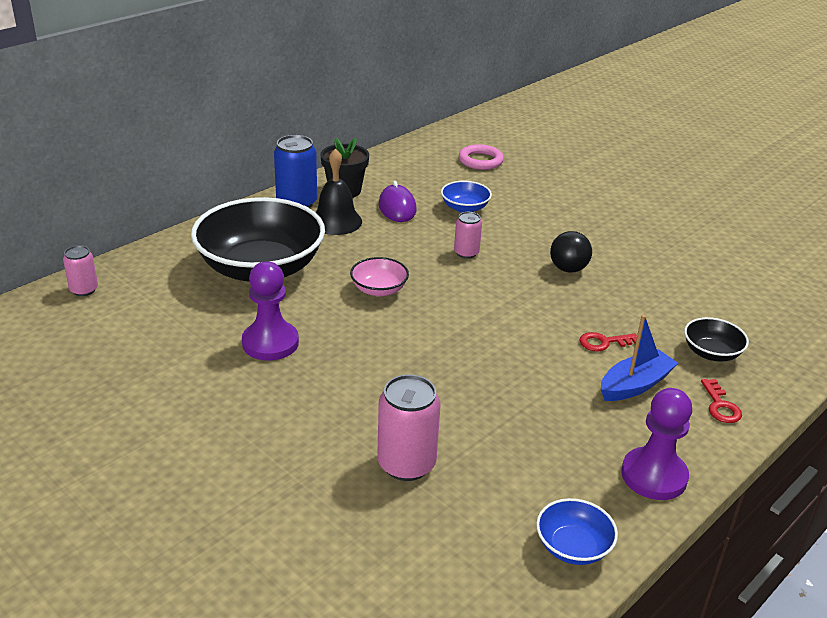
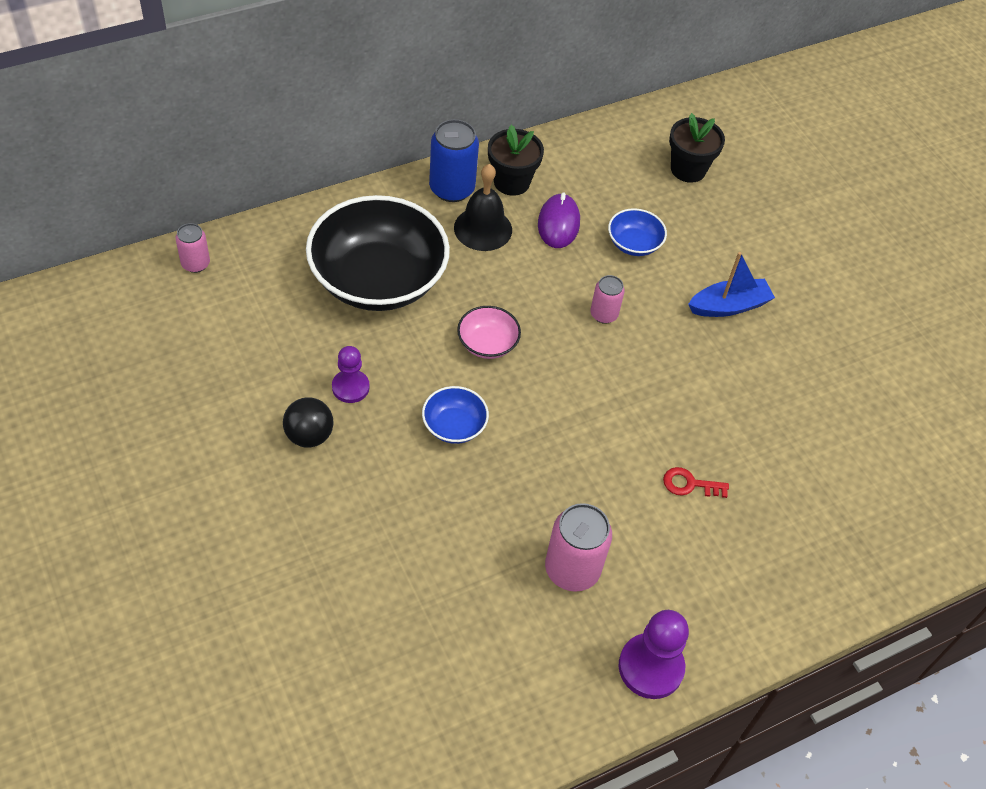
camera: 15 degrees right, 20 degrees up
purple pawn [242,261,299,361] -> purple pawn [332,346,370,403], size x0.65
pink can [377,375,441,481] -> pink can moved to [545,503,612,592]
pink ring [459,144,504,170] -> black flower pot [669,113,725,183]
blue bowl [536,498,618,565] -> blue bowl moved to [422,386,489,444]
black ball [550,231,592,273] -> black ball moved to [283,397,334,448]
blue boat [601,315,678,401] -> blue boat moved to [688,252,775,317]
black bowl [684,317,749,362] -> none
red key [701,379,742,423] -> none

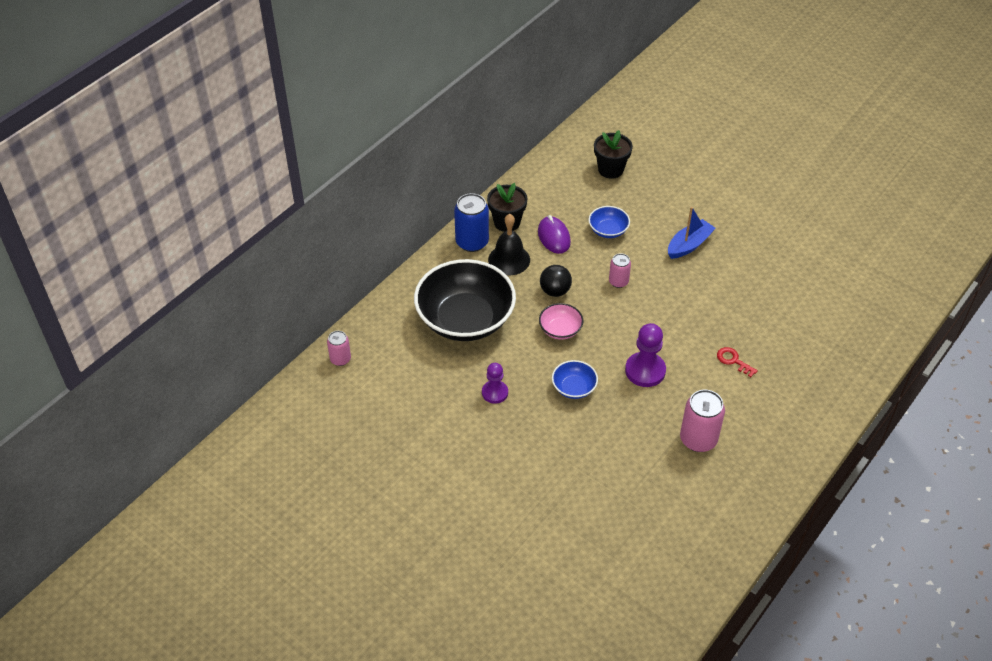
camera: 20 degrees left, 5 degrees down
black ball [283,397,334,448] -> black ball moved to [540,265,572,297]
purple pawn [619,610,689,699] -> purple pawn moved to [625,323,666,387]
red key [663,467,729,498] -> red key turned 60 degrees clockwise [717,347,758,377]

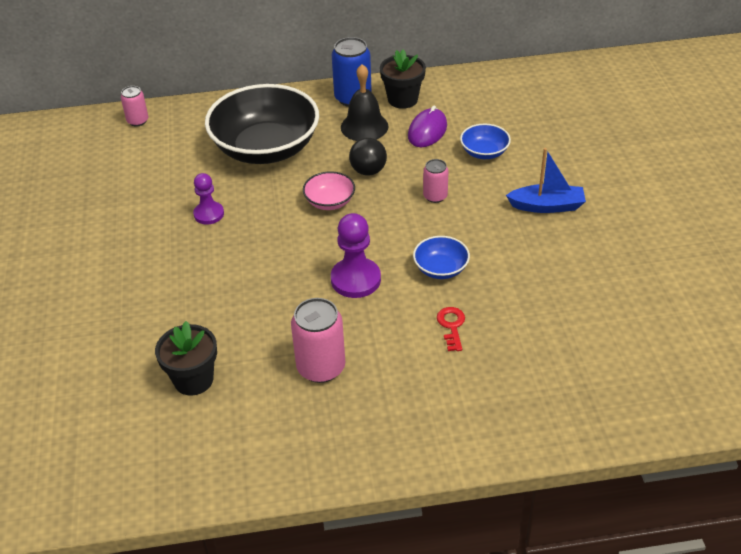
camera: 45 degrees right, 5 degrees down
blue bowl [552,360,598,399] -> blue bowl moved to [413,236,470,279]
black flower pot [594,130,633,179] -> black flower pot moved to [155,321,217,396]

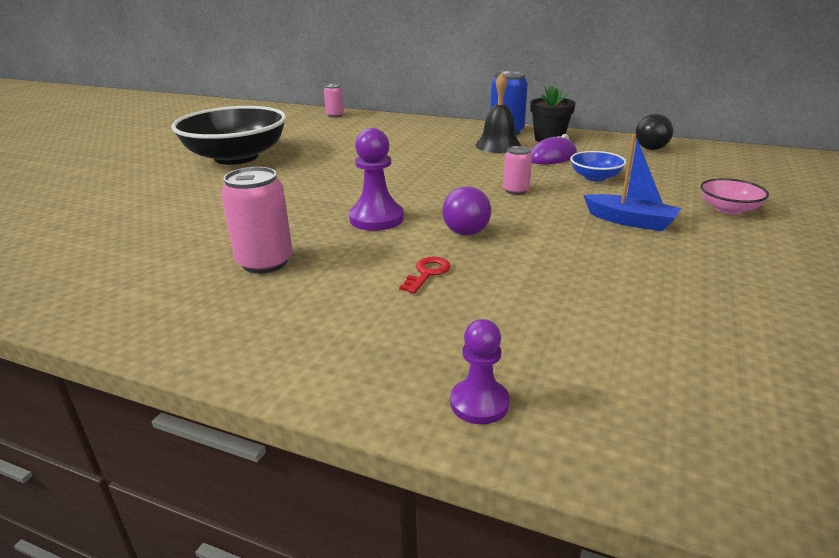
camera: 30 degrees right, 15 degrees down
black flower pot [155,321,217,396] -> none
purple pawn [193,173,224,225] -> purple pawn moved to [451,319,510,424]
black bowl [205,84,319,164] -> black bowl moved to [171,106,286,165]
pink bowl [303,171,355,210] -> pink bowl moved to [700,178,769,215]
black ball [349,138,387,176] -> black ball moved to [635,114,673,150]
blue bowl [413,236,470,279] -> purple ball [442,186,491,236]

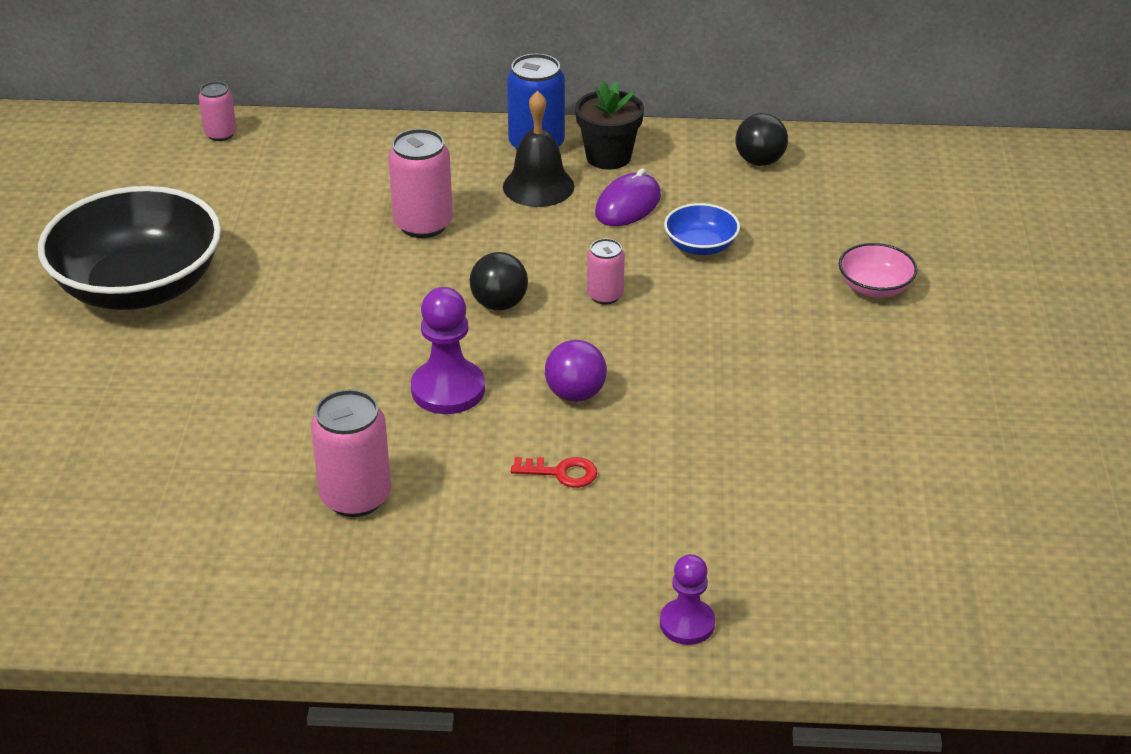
camera: 20 degrees left, 10 degrees up
red key [399,257,451,294] -> red key turned 90 degrees clockwise [511,457,597,488]
blue boat [583,134,681,231] -> none
none -> pink can [388,129,453,238]
none -> black ball [470,252,528,311]

